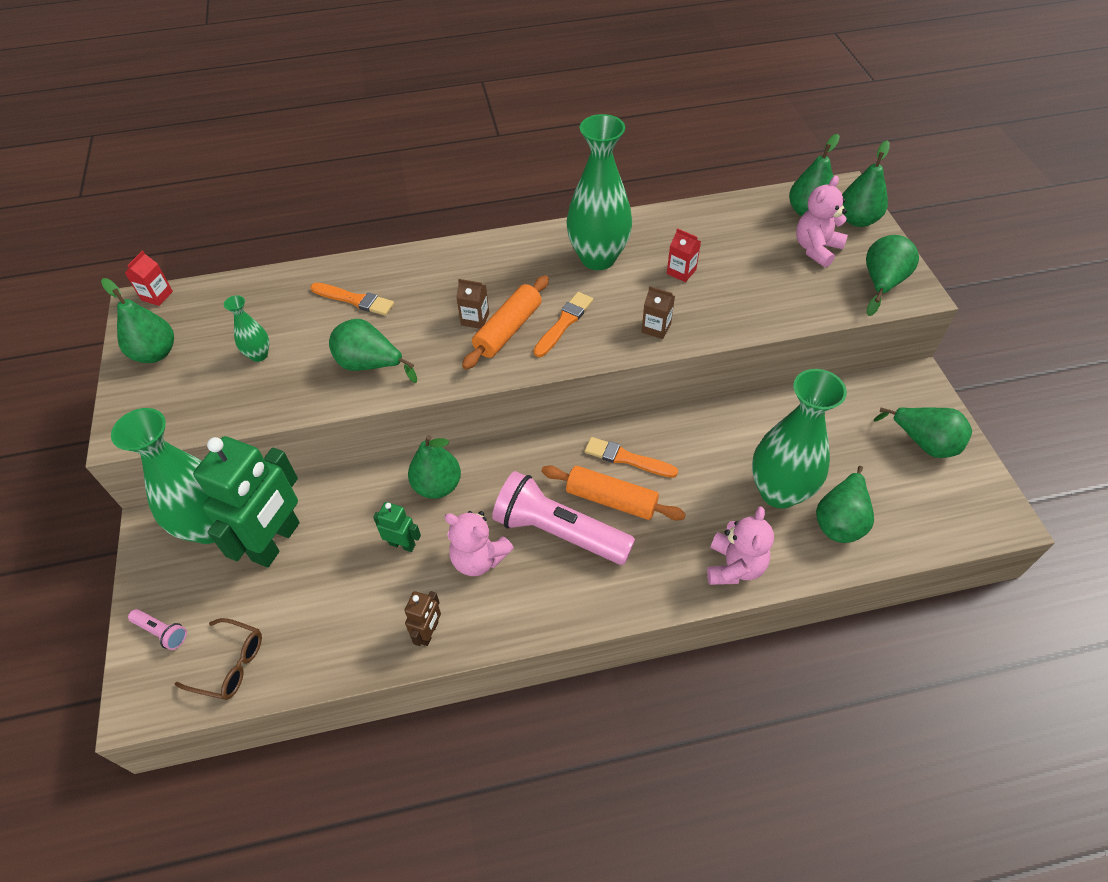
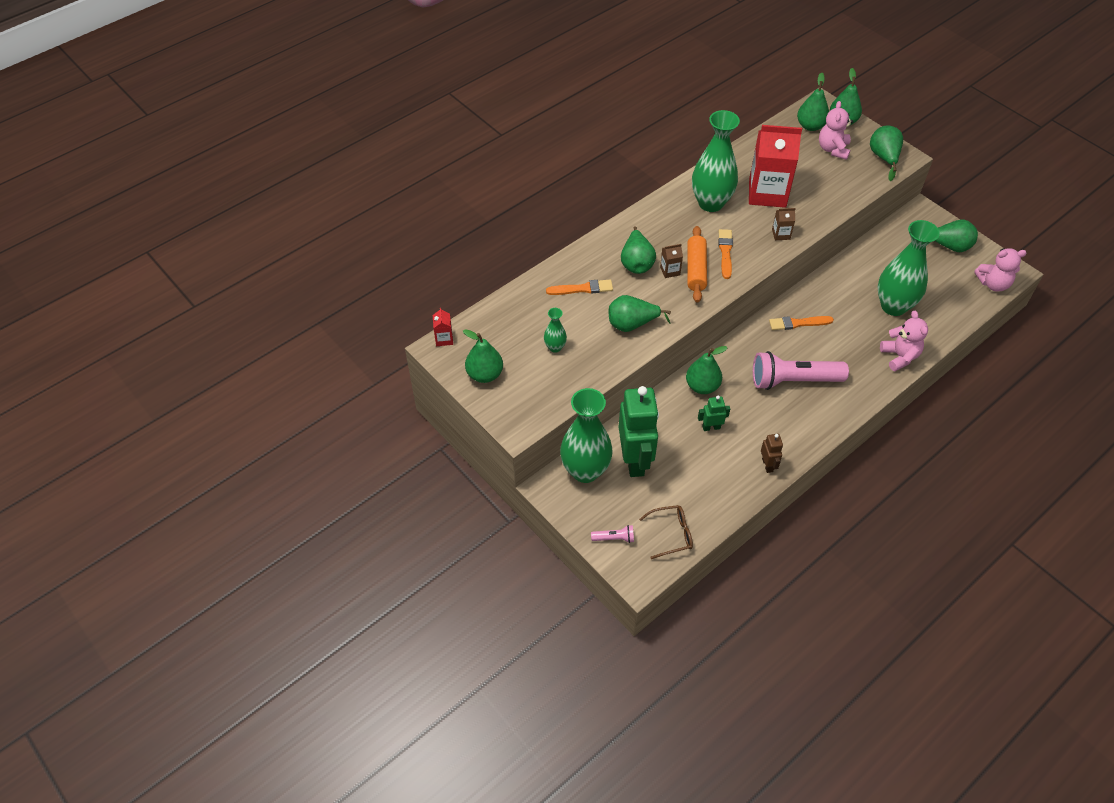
camera: 30 degrees left, 0 degrees up
pink teddy bear [444,511,514,576] -> pink teddy bear moved to [974,248,1027,292]
orange rolling pin [541,465,686,521] -> none
red carton [667,228,701,282] -> red carton [749,125,802,208], size x2.43
green pear [816,466,874,543] -> green pear moved to [621,226,656,274]

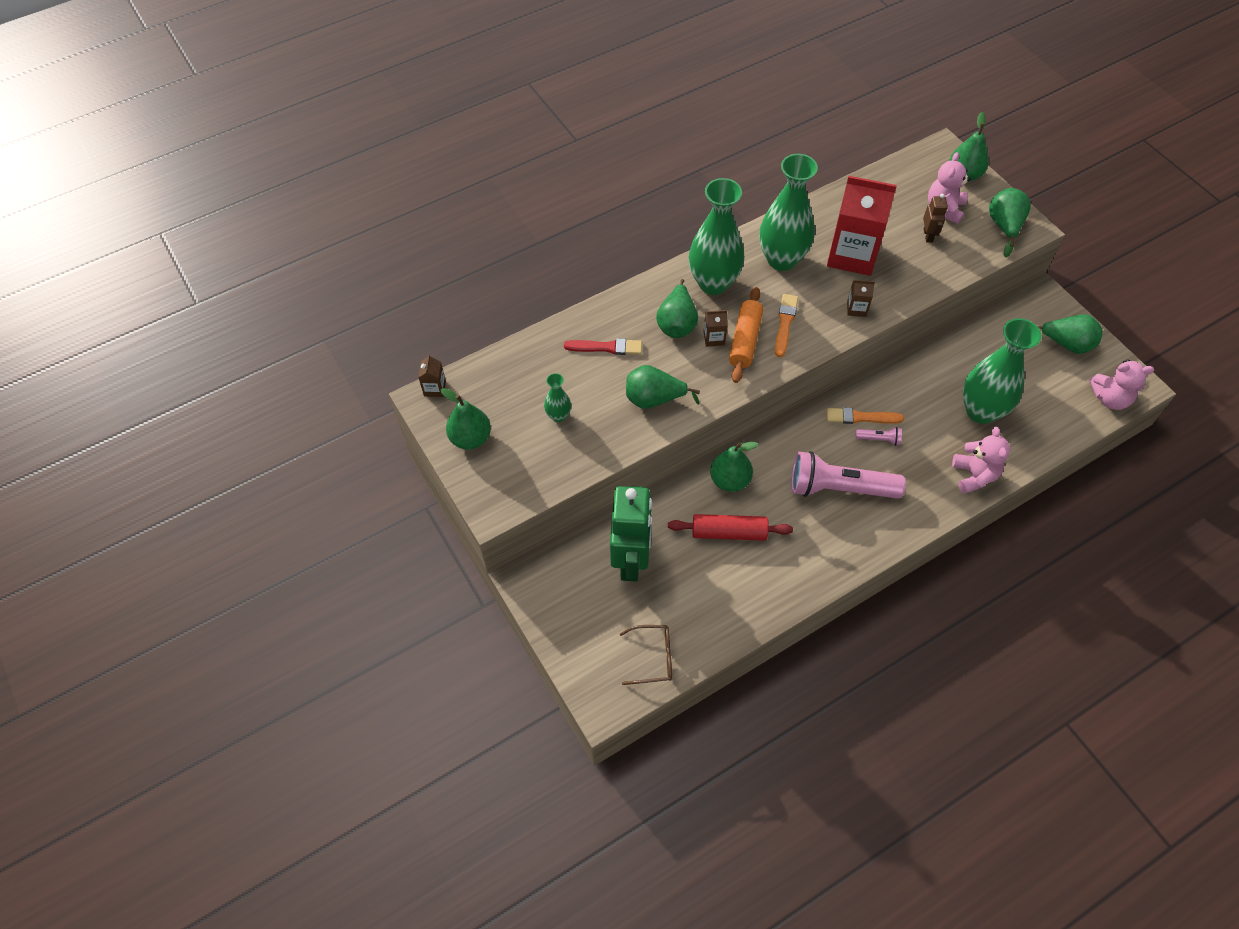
camera: 10 degrees right, 5 degrees up
red carton [433,308,453,346] -> brown carton [418,354,446,397]
orange brush [546,280,613,295] -> red brush [564,338,642,355]
green vase [560,388,613,483] -> green vase moved to [689,178,744,295]
pink flashlight [591,525,634,543] -> pink flashlight moved to [855,427,902,446]
green robot [698,396,730,431] -> red rolling pin [668,514,793,541]
brown robot [761,434,783,473] -> brown robot moved to [923,194,948,243]
green pear [797,73,829,131] -> none

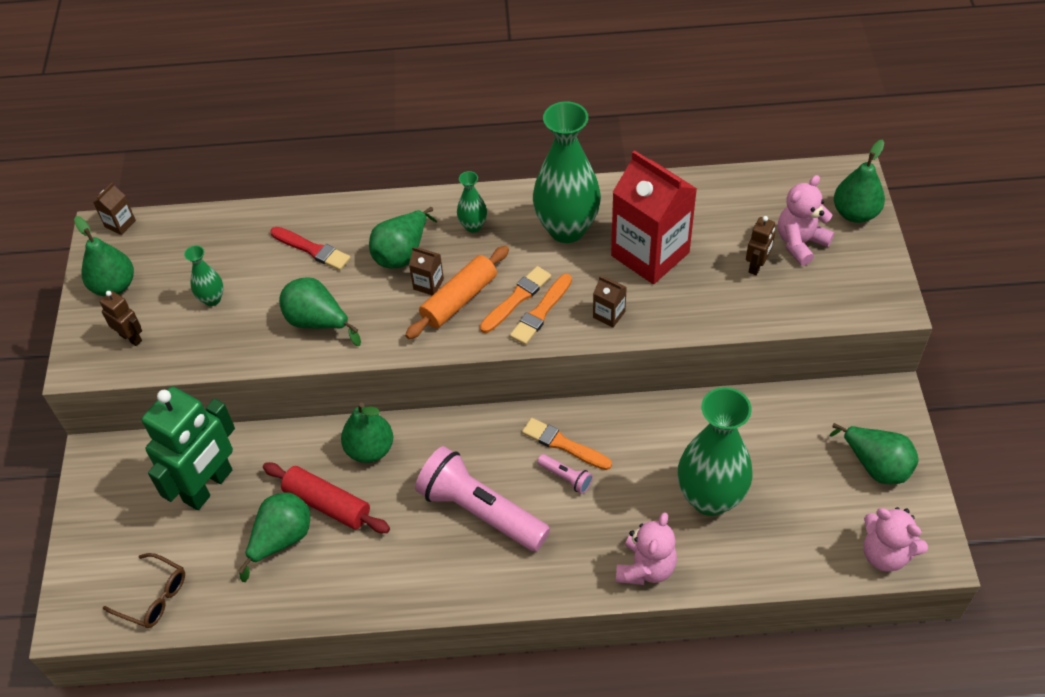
camera: 30 degrees right, 5 degrees down
green vase [689,178,744,295] -> green vase [457,171,487,233], size x0.46
green pear [989,188,1031,258] -> green pear moved to [238,493,310,582]
none -> brown robot [100,291,142,346]
none -> orange brush [510,274,572,345]

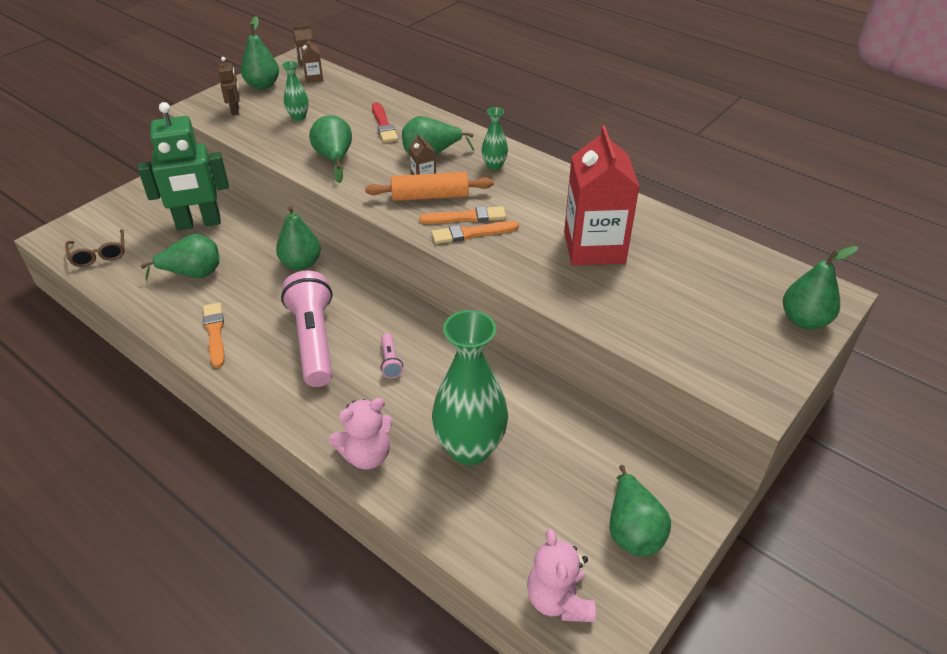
camera: 40 degrees right, 10 degrees down
red rolling pin [263,462,390,533] -> none
orange brush [522,418,612,470] -> orange brush moved to [203,302,224,368]
green vase [533,101,601,243] -> none
brown carton [593,276,627,328] -> brown carton moved to [301,38,323,83]
brown robot [746,216,775,275] -> none
pink teddy bear [778,175,834,266] -> none

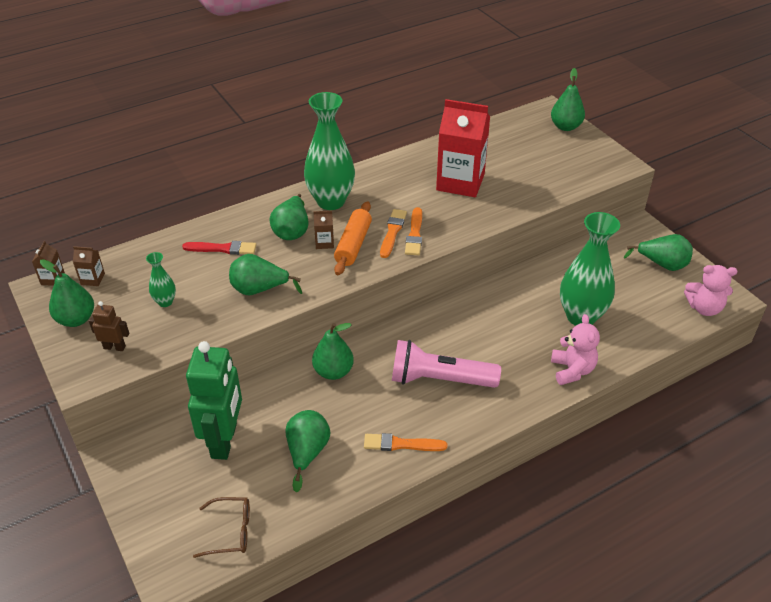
camera: 70 degrees left, 0 degrees up
pink flashlight [381,333,403,378] -> none
green vase [482,107,508,170] -> green vase [304,92,355,210], size x2.19

